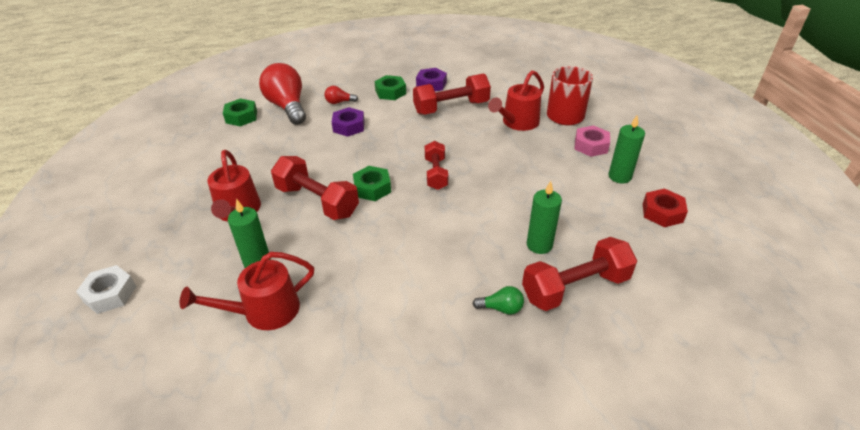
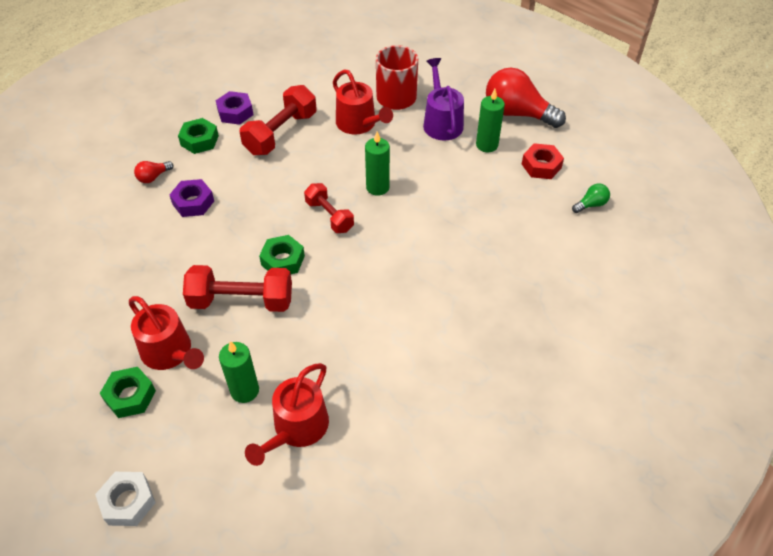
camera: 35 degrees left, 10 degrees up
green nut [223,99,257,126] -> green nut moved to [100,367,156,418]
red light bulb [259,63,306,125] -> red light bulb moved to [486,68,566,128]
green light bulb [473,286,524,315] -> green light bulb moved to [572,183,610,213]
red watering can [488,70,544,131] -> red watering can turned 45 degrees counterclockwise [333,70,393,135]
red dumbbell [522,237,637,311] -> none
green candle [527,181,562,254] -> green candle moved to [365,131,390,196]
pink nut [575,125,610,157] -> purple watering can [423,58,464,140]

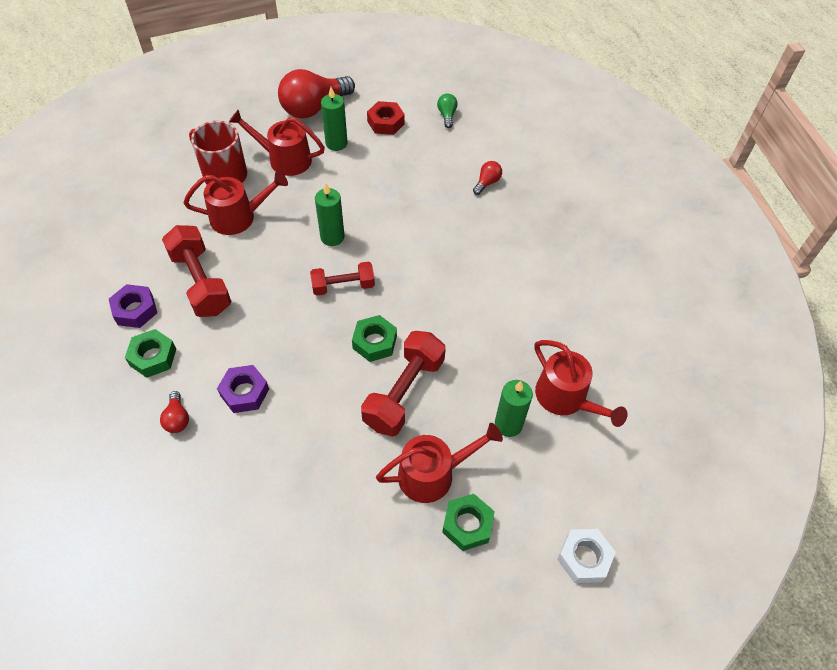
camera: 65 degrees left, 5 degrees up
purple watering can [423,58,464,140] -> red watering can [229,110,325,176]
none -> red light bulb [473,161,502,195]

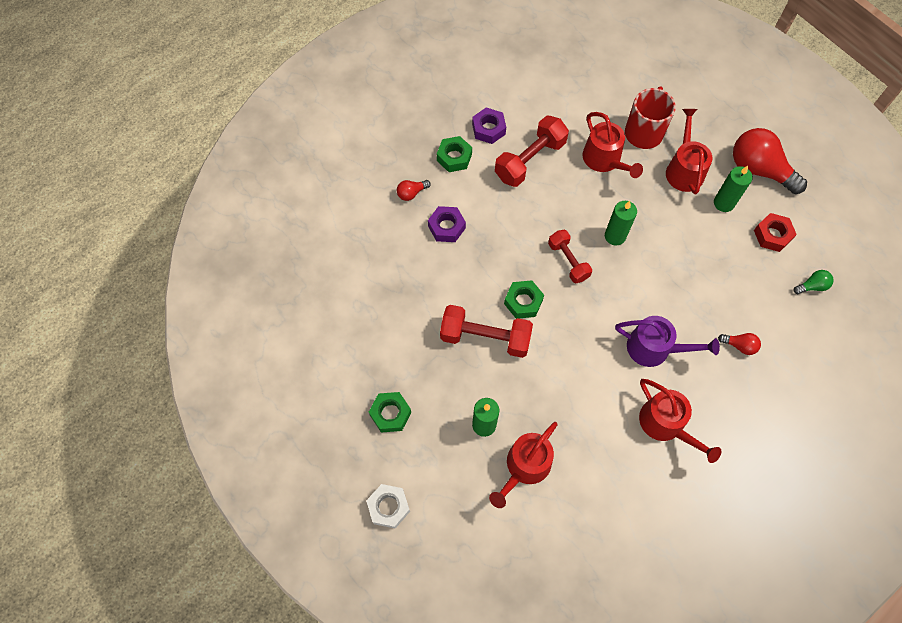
camera: 75 degrees right, 10 degrees up
red watering can [376,423,503,503] -> red watering can moved to [639,379,721,463]
none -> purple watering can [615,316,720,367]

